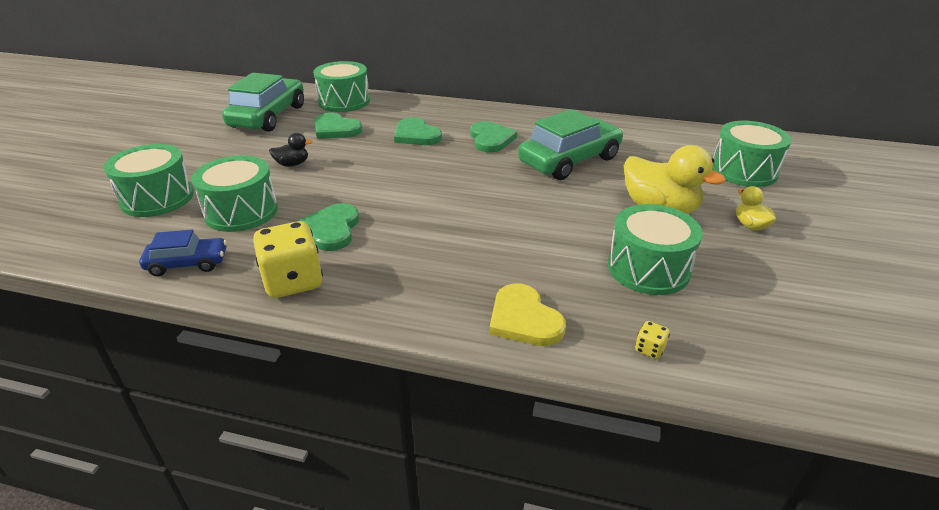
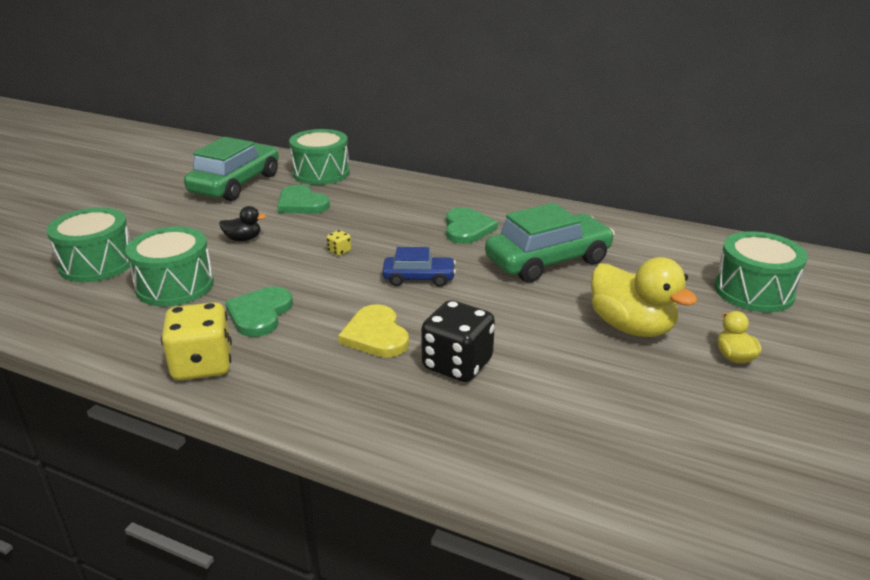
camera: 10 degrees right, 5 degrees down
blue car [139,230,227,276] -> blue car moved to [382,247,456,287]
green heart [394,117,442,145] -> none
yellow heart [489,283,566,346] -> yellow heart moved to [338,304,409,358]
green drum [608,204,703,295] -> none
yellow dice [635,321,670,359] -> yellow dice moved to [326,230,351,256]
none -> black dice [421,300,495,382]

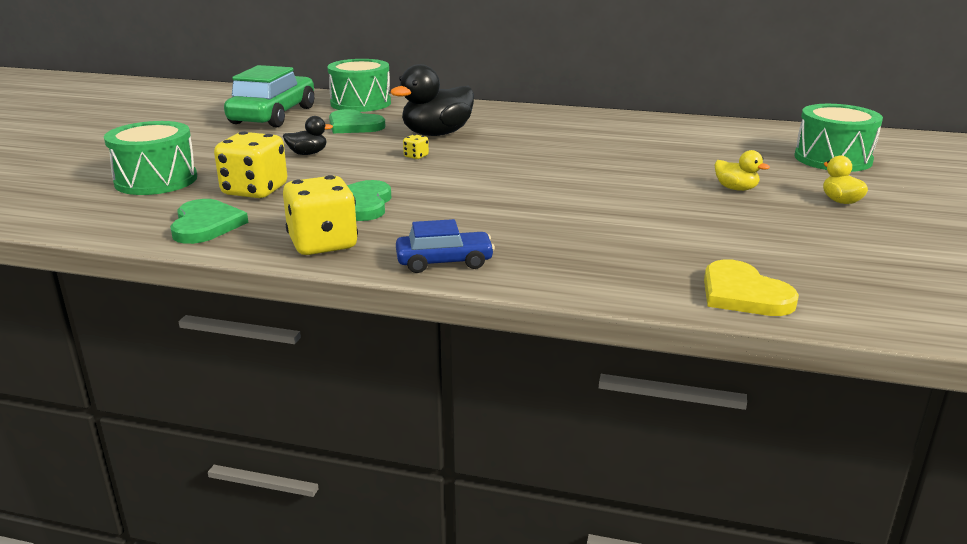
camera: 10 degrees left, 5 degrees down
green drum [125,227,214,306] -> yellow dice [214,131,287,198]
yellow heart [338,304,409,358] -> yellow heart moved to [704,259,799,316]
blue car [382,247,456,287] -> blue car moved to [396,219,495,273]
black dice [421,300,495,382] -> none
green heart [446,207,498,244] -> green heart moved to [170,199,249,244]
green car [485,203,615,283] -> none
yellow duck [591,257,697,337] -> yellow duck [715,150,770,191], size x0.49
none -> black duck [390,64,474,136]

